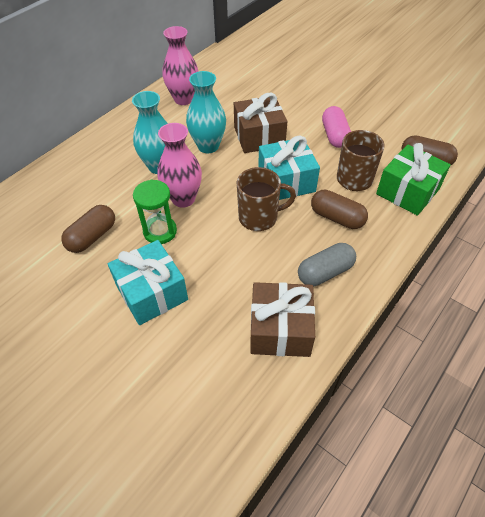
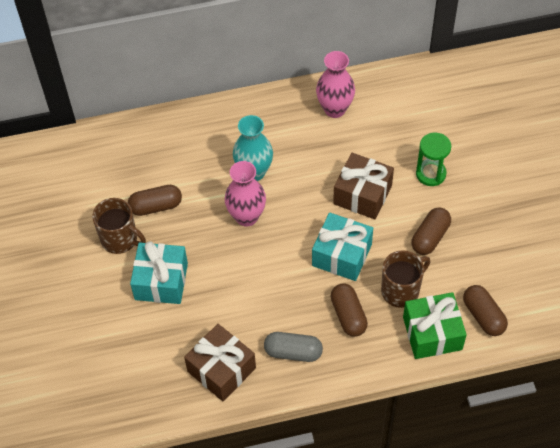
camera: 40 degrees right, 5 degrees up
green hourglass [133,179,177,244] -> green hourglass moved to [416,132,451,186]
turquoise vase [186,71,226,153] -> none
brown mug [237,167,296,231] -> brown mug moved to [92,198,146,254]
pink capsule [322,106,351,148] -> brown capsule [411,208,451,255]

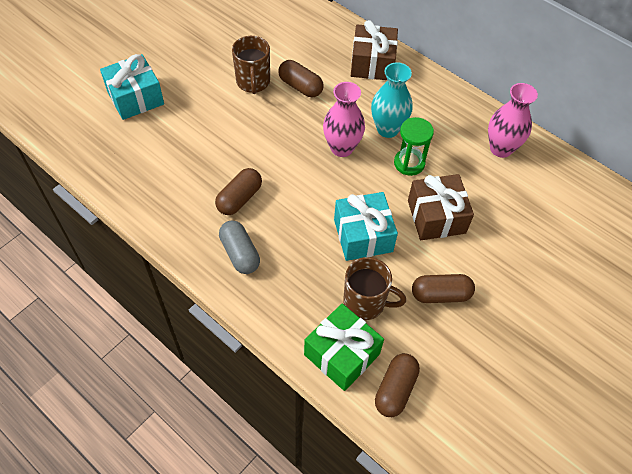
camera: 50 degrees right, 0 degrees up
turquoise gift [130,241,188,304] -> turquoise gift moved to [100,54,164,120]
brown gift [184,324,256,401] -> brown gift moved to [351,20,398,80]
brown capsule [330,283,368,337] -> brown capsule moved to [215,168,262,215]
green hourglass [416,132,451,186] -> green hourglass moved to [394,117,434,176]

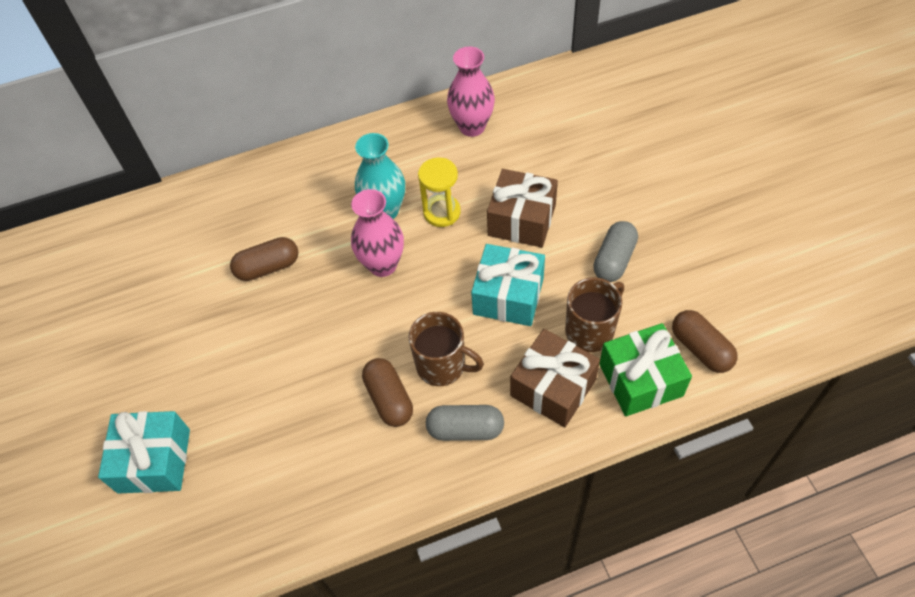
camera: 55 degrees left, 0 degrees up
brown mug [232,36,270,94] -> brown mug moved to [408,312,484,386]
brown gift [351,20,398,80] -> brown gift moved to [510,329,600,427]
green hourglass [394,117,434,176] -> yellow hourglass [418,158,461,227]
brown capsule [412,274,475,303] -> grey capsule [593,221,638,282]

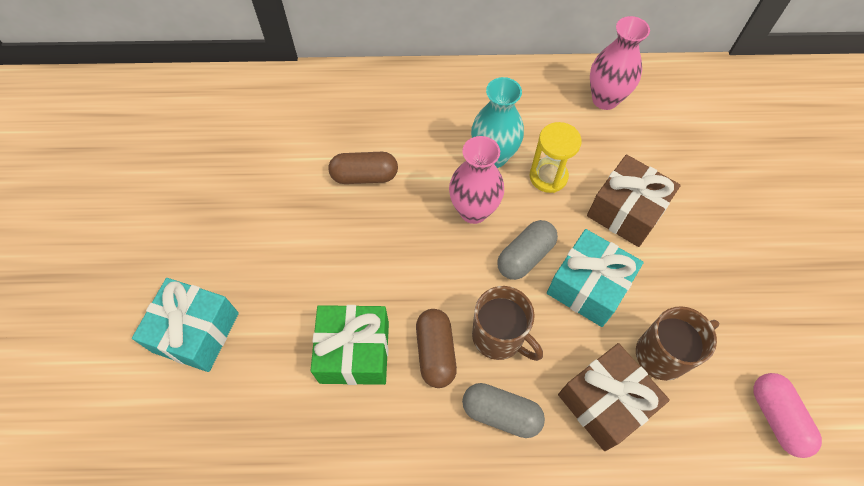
camera: 15 degrees right, 5 degrees up
grey capsule [593,221,638,282] -> grey capsule moved to [497,220,558,280]
green gift [599,323,692,417] -> green gift moved to [310,305,389,385]
brown capsule [672,310,738,373] -> pink capsule [753,373,822,458]

